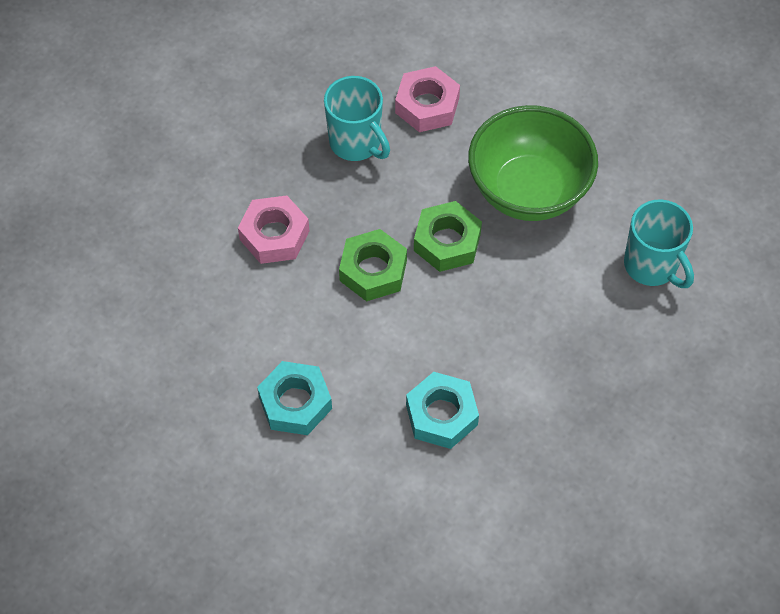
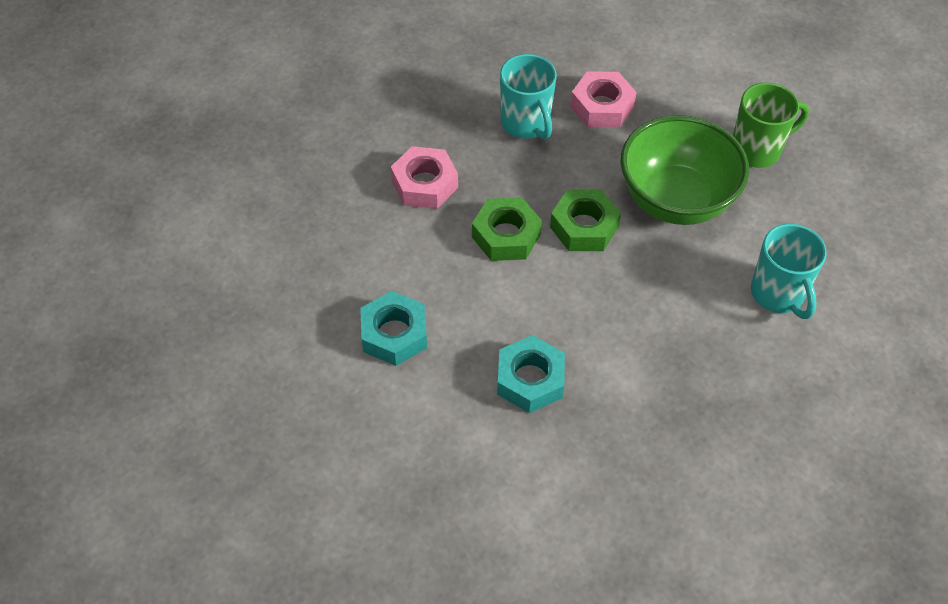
camera: 15 degrees right, 5 degrees down
none -> green mug [733,83,809,168]

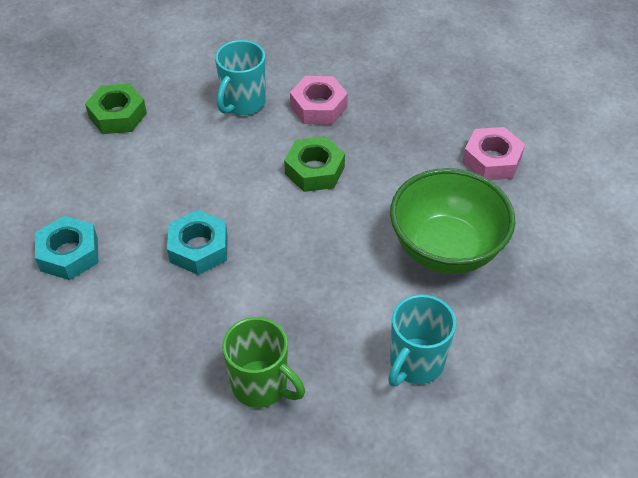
camera: 55 degrees right, 5 degrees down
turquoise nut [360,291,427,366] -> turquoise nut moved to [35,216,99,280]
turquoise mug [500,54,557,139] -> turquoise mug moved to [215,40,266,115]
green nut [550,189,621,251] -> green nut moved to [85,83,147,134]
green mug [733,83,809,168] -> green mug moved to [222,317,305,408]

